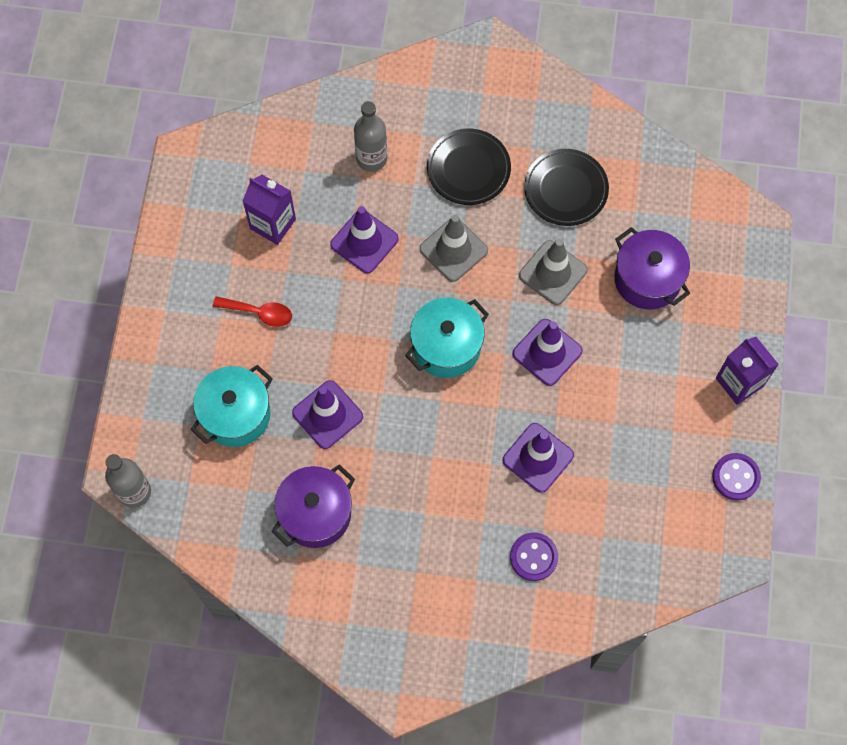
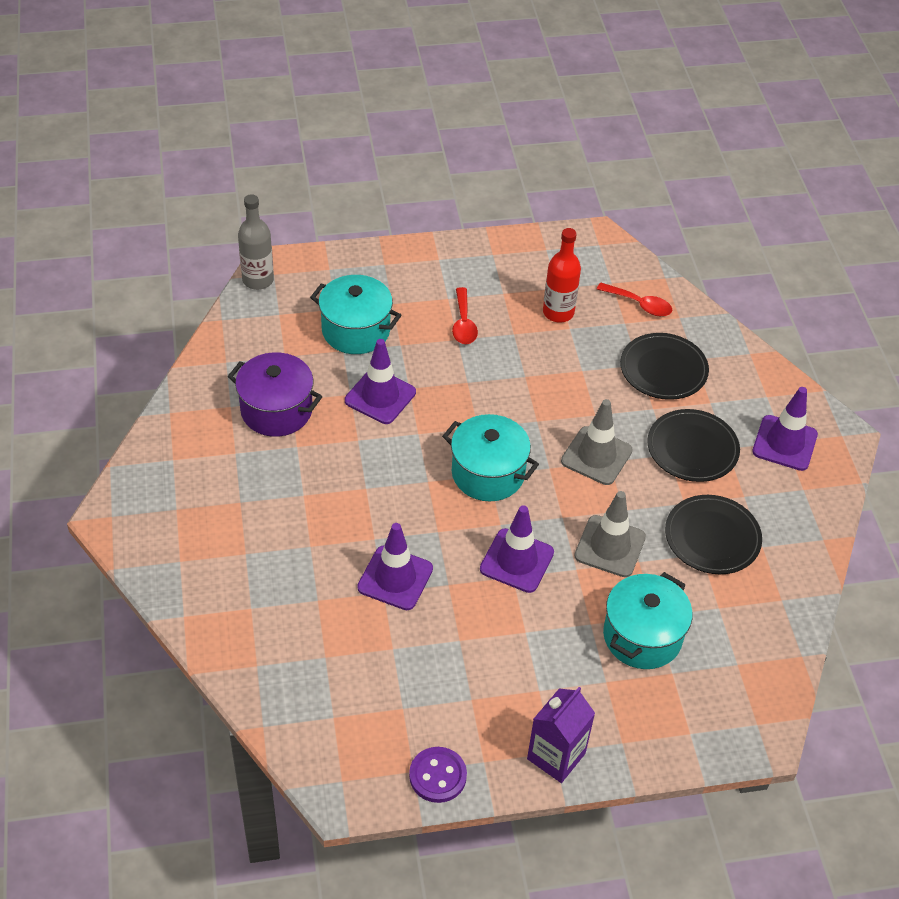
camera: 70 degrees right, 20 degrees down
purple carton [243,175,296,245] -> red bottle [543,228,581,323]
purple traffic cone [330,206,399,273] -> purple traffic cone moved to [752,387,818,471]
grey bottle [354,101,387,172] -> black plate [620,333,709,400]
purple button [510,532,558,581] -> none
purple pot [614,227,690,309] -> turquoise pot [603,572,693,669]
none -> red spoon [597,283,672,316]

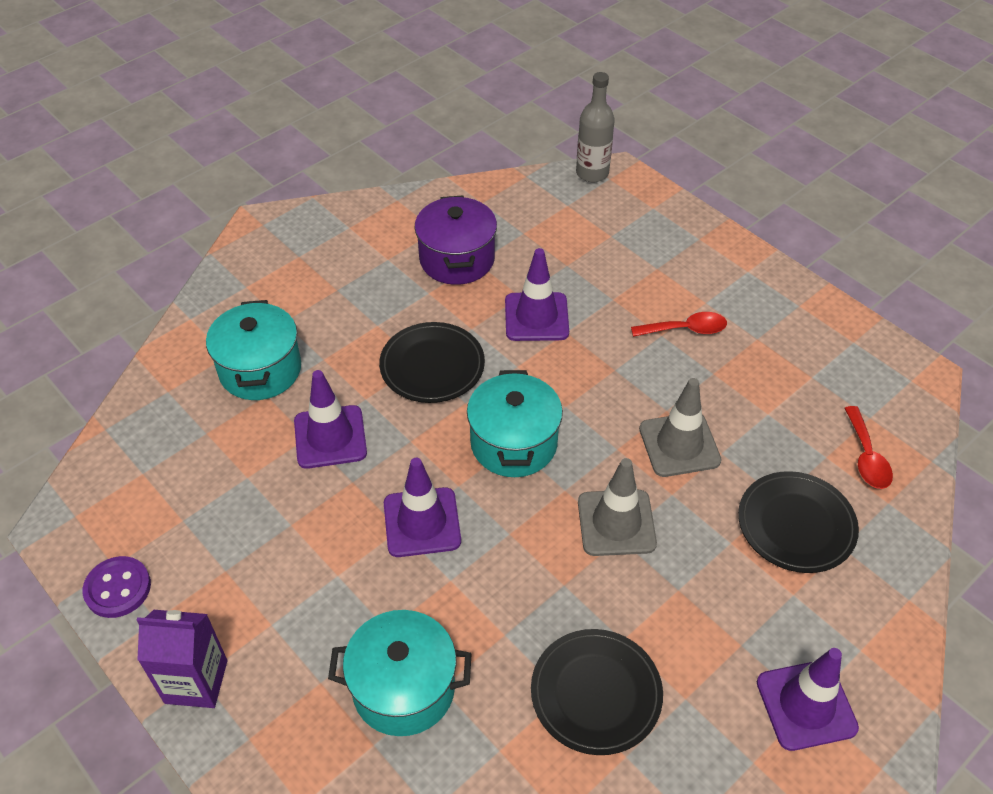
camera: 60 degrees right, 0 degrees up
turquoise pot [310,275,401,354] -> turquoise pot moved to [206,300,301,400]
red spoon [452,287,478,344] -> red spoon turned 150 degrees counterclockwise [631,312,727,337]
red bottle [543,228,581,323] -> none
grey traffic cone [575,491,646,577] -> grey traffic cone moved to [639,378,721,477]
black plate [647,409,740,482] -> black plate moved to [379,322,485,403]

